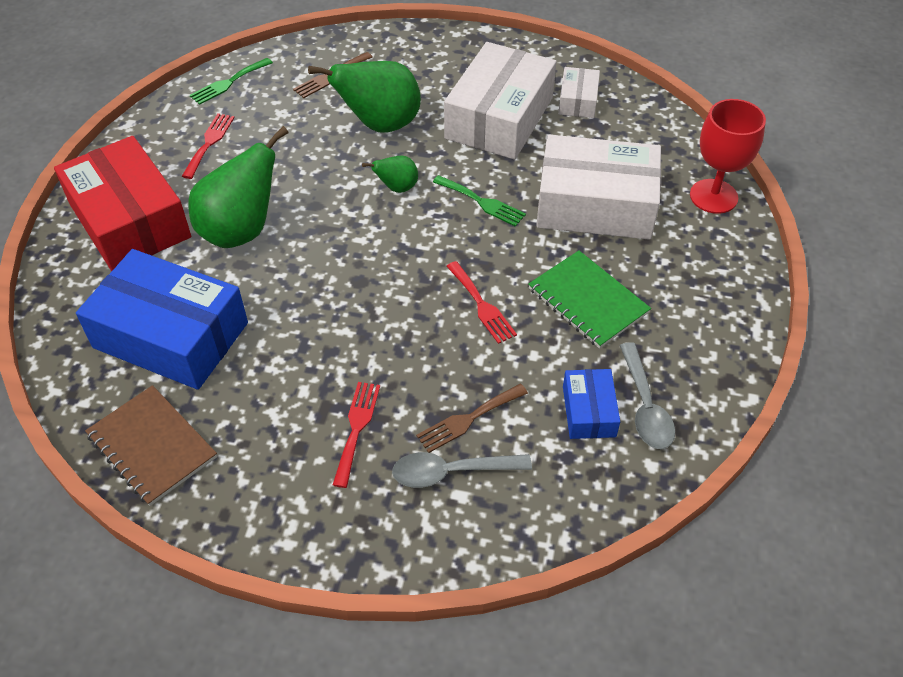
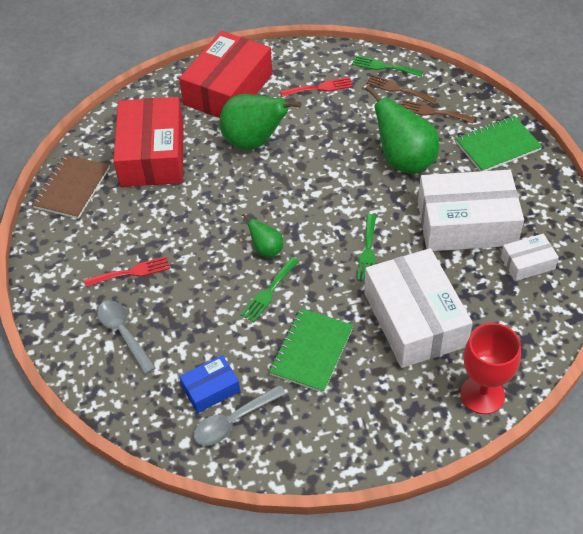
camera: 65 degrees right, 0 degrees up
blue box [76,249,248,390] -> red box [113,97,184,187]
green pear [362,156,418,193] -> green pear moved to [242,213,283,257]
brown fork [416,384,528,453] -> brown fork moved to [366,74,436,104]
red fork [446,261,517,344] -> green fork [240,257,299,322]
none -> green notebook [455,116,542,171]

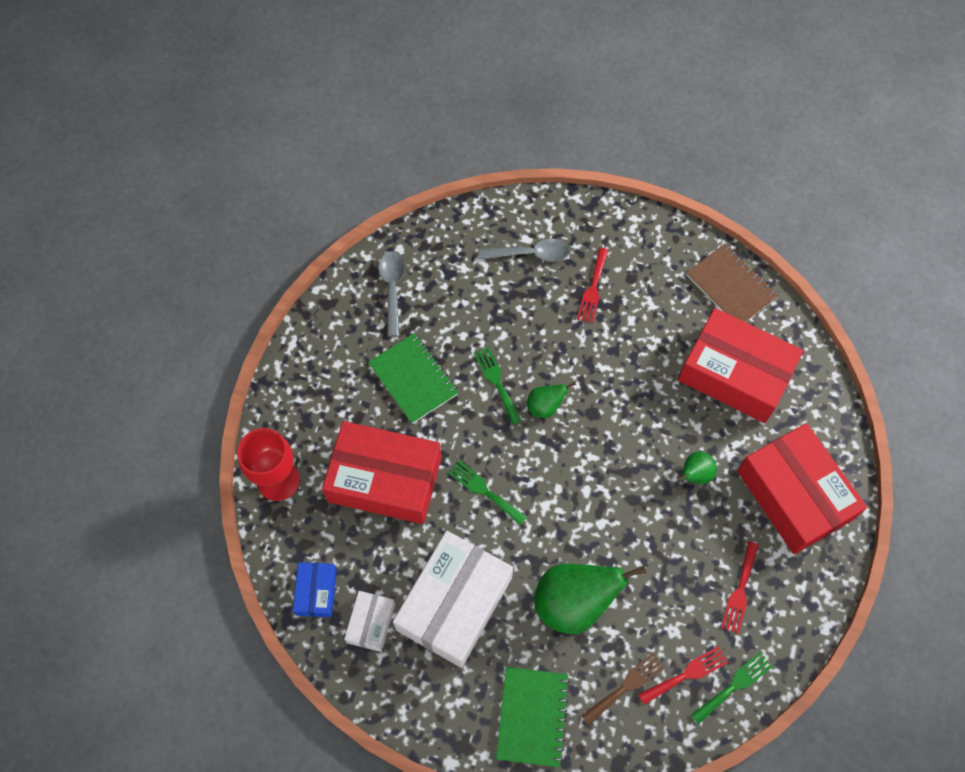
camera: 120 degrees right, 15 degrees up
blue box [180,355,240,413] -> blue box moved to [293,562,337,617]
green pear [219,94,301,150] -> green pear [677,451,717,484], size x0.50
white box [364,248,473,368] -> red box [322,421,441,524]
brown fork [366,74,436,104] -> red fork [638,646,729,705]

